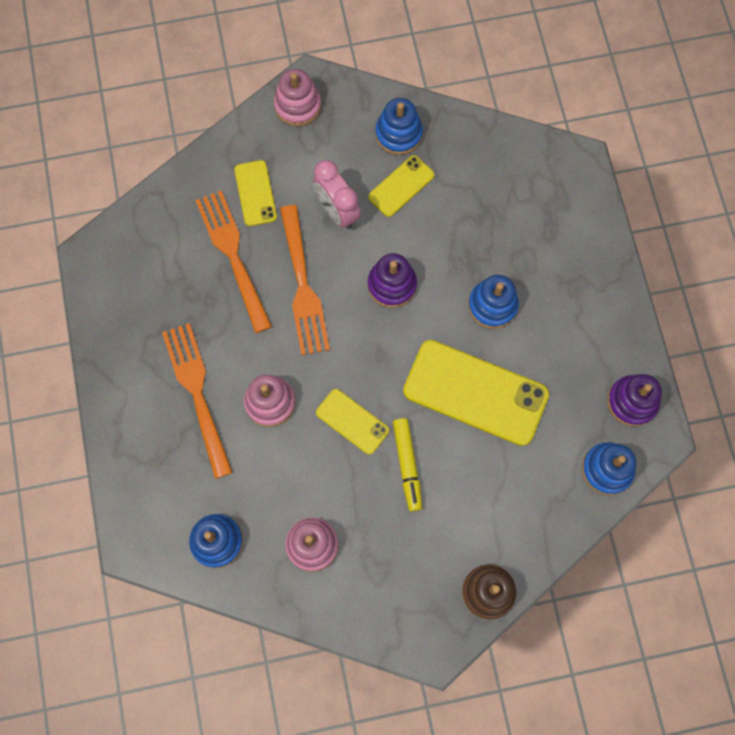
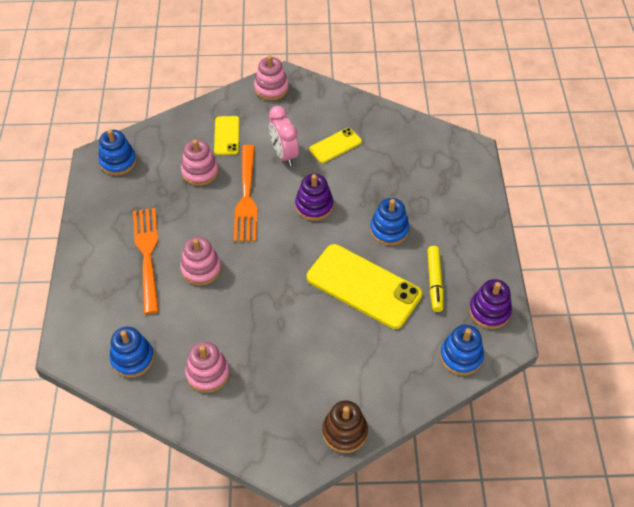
camera: 10 degrees right, 20 degrees down
orange fork [196,191,272,333] -> pink stacking toy [181,140,219,186]
yellow phone [316,389,389,455] -> none
blue stacking toy [375,98,423,155] -> blue stacking toy moved to [98,130,137,176]
yellow marker [393,418,422,512] -> yellow marker moved to [427,246,444,312]

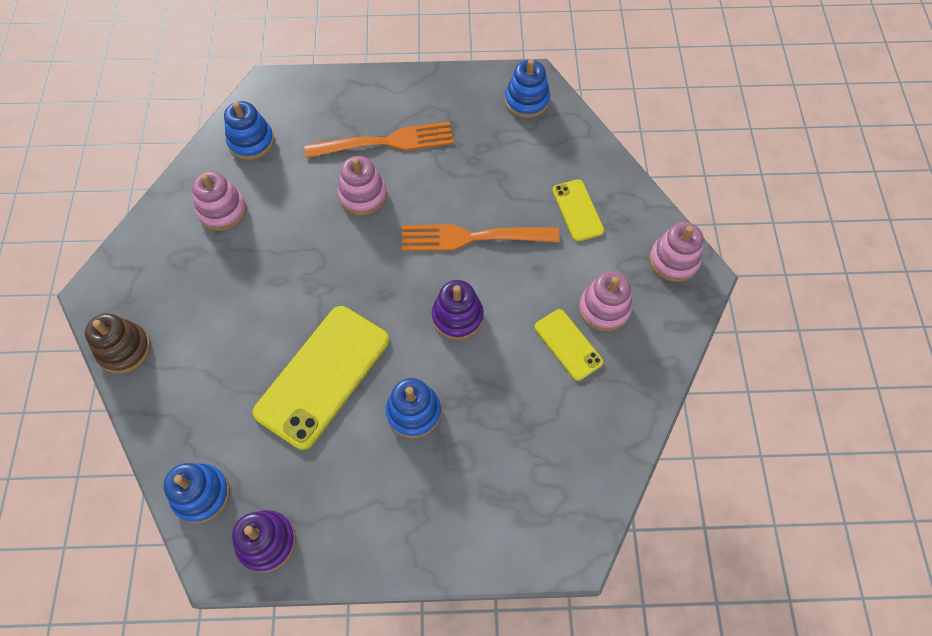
camera: 90 degrees right, 10 degrees up
pink stacking toy [181,140,219,186] -> pink stacking toy moved to [579,271,632,332]
yellow phone [214,116,239,155] -> yellow phone turned 75 degrees clockwise [552,179,604,242]
pink clock [269,106,299,166] -> none
yellow marker [427,246,444,312] -> none

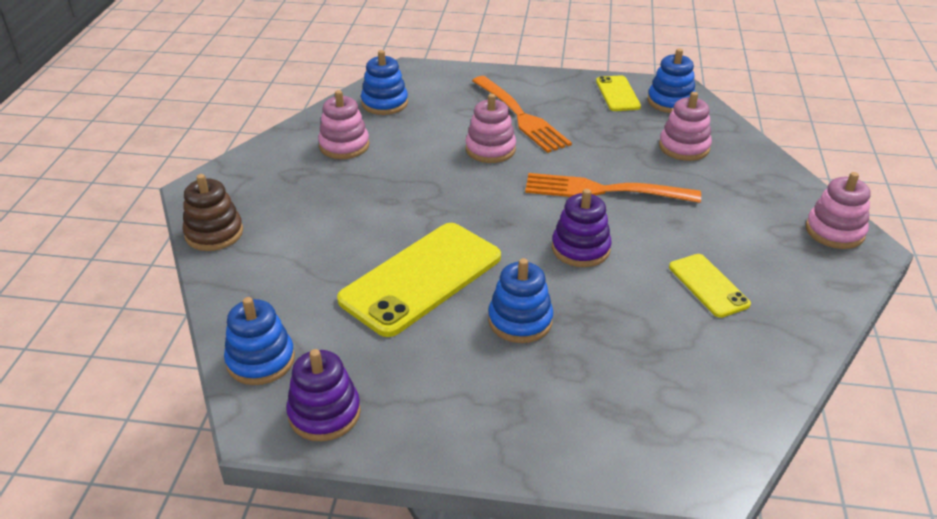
camera: 10 degrees right, 25 degrees down
orange fork [305,121,454,158] -> orange fork turned 60 degrees clockwise [472,76,572,153]
yellow phone [552,179,604,242] -> yellow phone moved to [596,75,641,111]
pink stacking toy [579,271,632,332] -> pink stacking toy moved to [659,92,712,161]

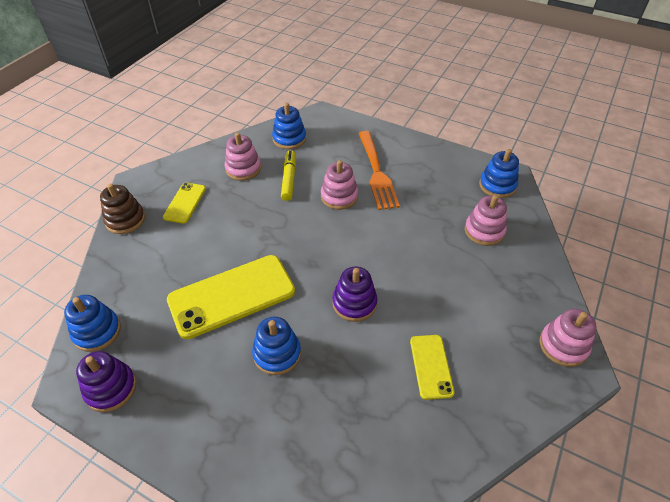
camera: 20 degrees right, 10 degrees up
orange fork [525,173,701,203] -> none
yellow phone [596,75,641,111] -> yellow phone moved to [163,183,206,224]
none -> yellow marker [281,150,296,201]

